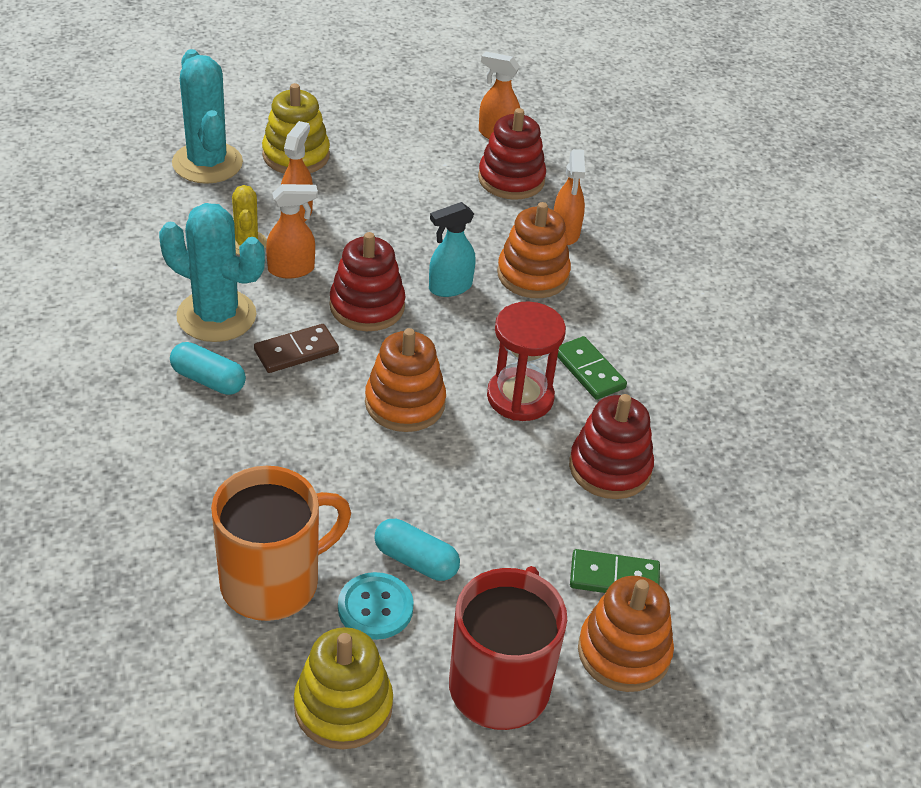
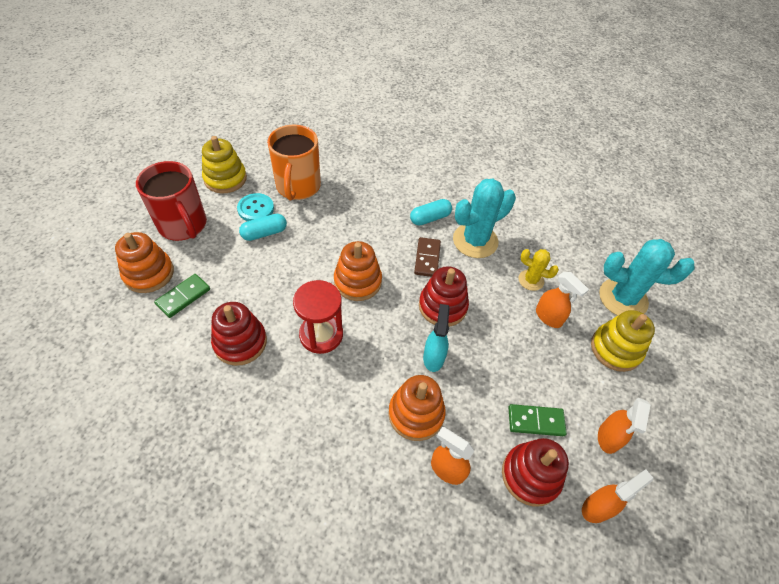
camera: 125 degrees right, 10 degrees up
orange spray bottle [266,184,318,279] -> orange spray bottle moved to [598,398,650,454]
green domino [558,336,627,400] -> green domino moved to [508,404,567,436]

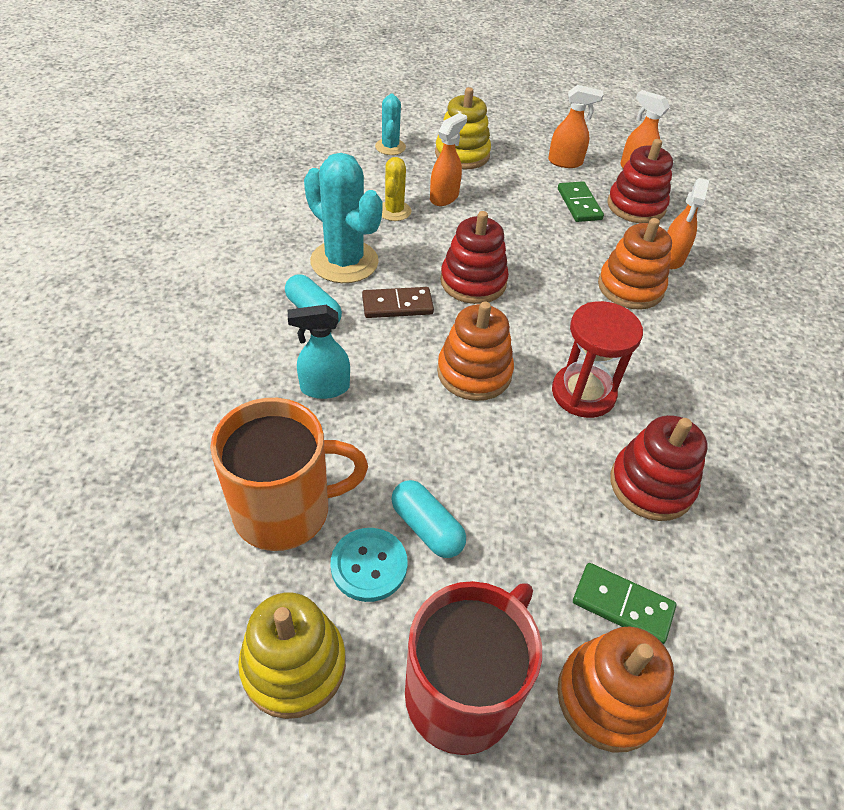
camera: 105 degrees left, 5 degrees down
turquoise spray bottle [423,304,450,372] -> turquoise spray bottle moved to [288,305,350,399]
turquoise cactus [599,239,695,316] -> turquoise cactus [375,94,406,155], size x0.54

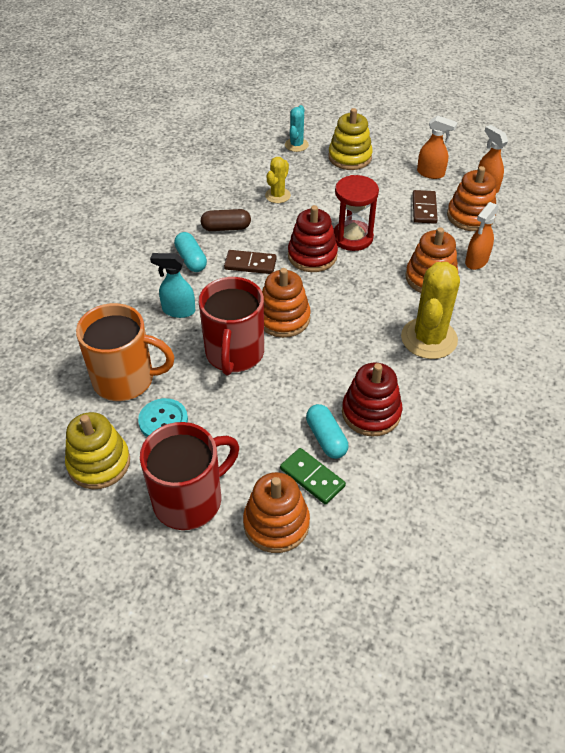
camera: 20 degrees right, 0 degrees up
turquoise cactus [304,153,383,283] -> brown capsule [201,209,251,231]
turquoise capsule [391,480,466,558] -> turquoise capsule moved to [306,404,348,459]
orange spray bottle [430,113,467,206] -> none
red hourglass [552,301,643,418] -> red hourglass moved to [334,175,379,251]
green domino [558,181,604,222] -> brown domino [413,190,438,224]
red stacking toy [607,139,673,223] -> orange stacking toy [447,166,496,231]
none -> red mug [199,277,264,376]
none -> yellow cactus [401,262,460,359]

